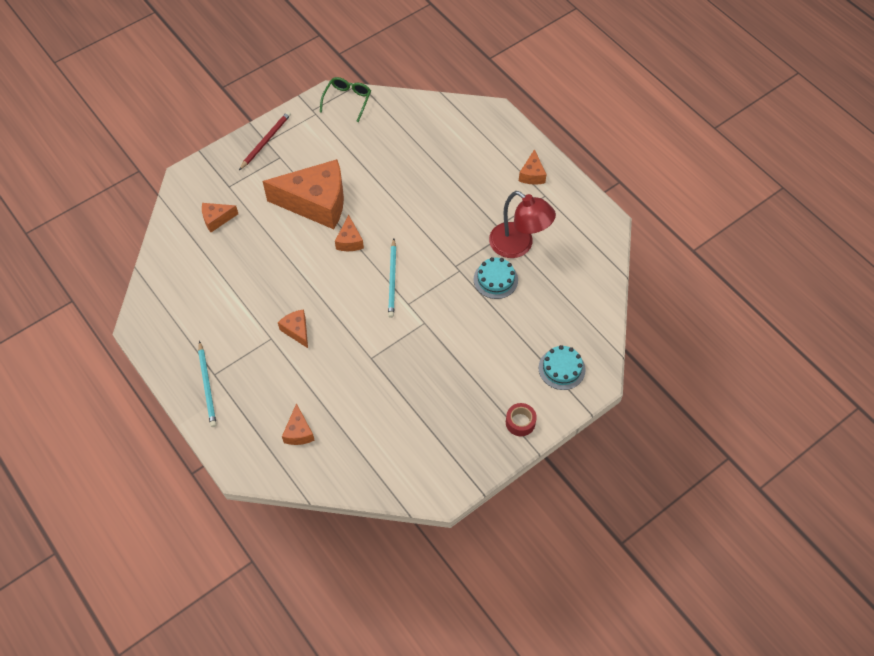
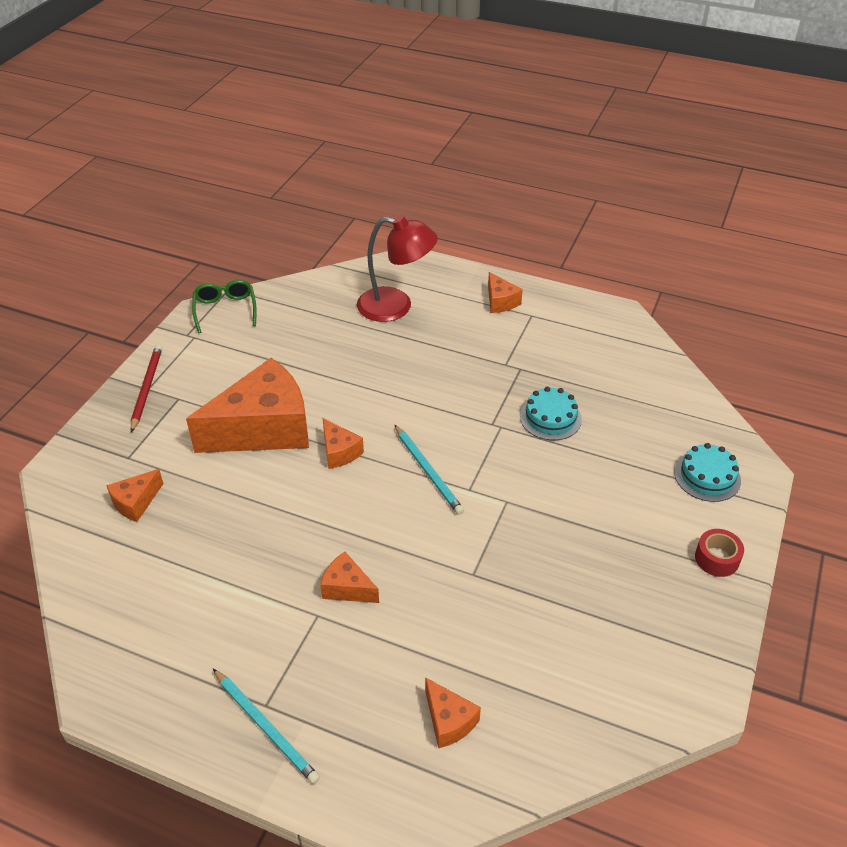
camera: 30 degrees left, 15 degrees down
red lamp [489,191,556,258] -> red lamp moved to [357,215,438,322]

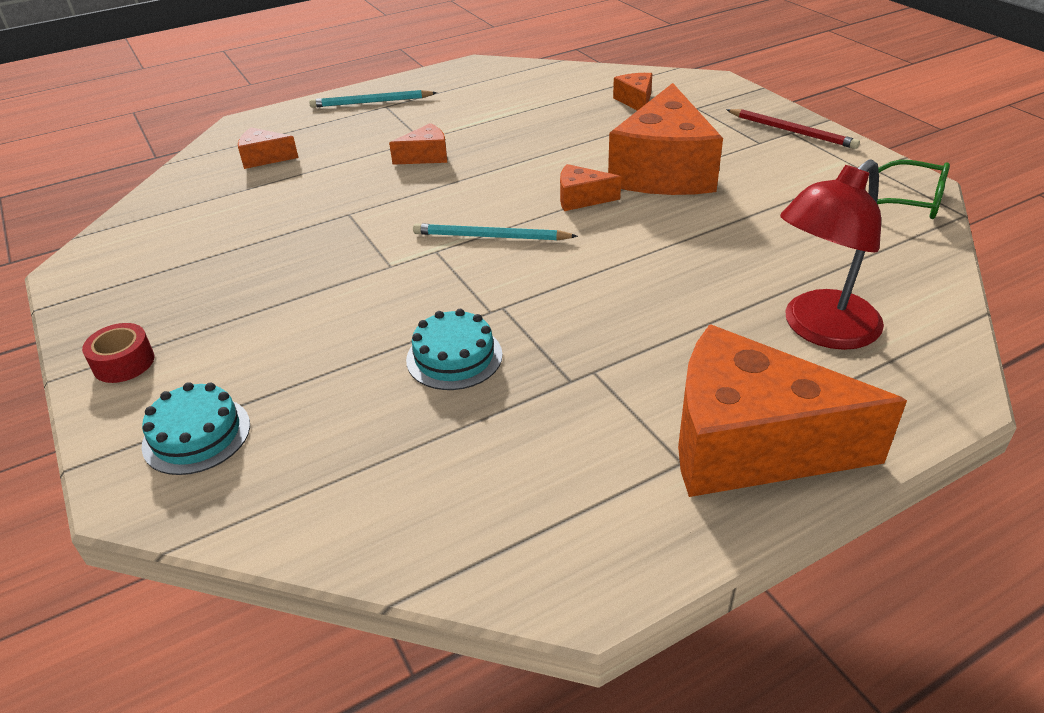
camera: 130 degrees right, 5 degrees down
orange cheese [488,272,523,313] -> orange cheese [678,324,907,497], size x2.27

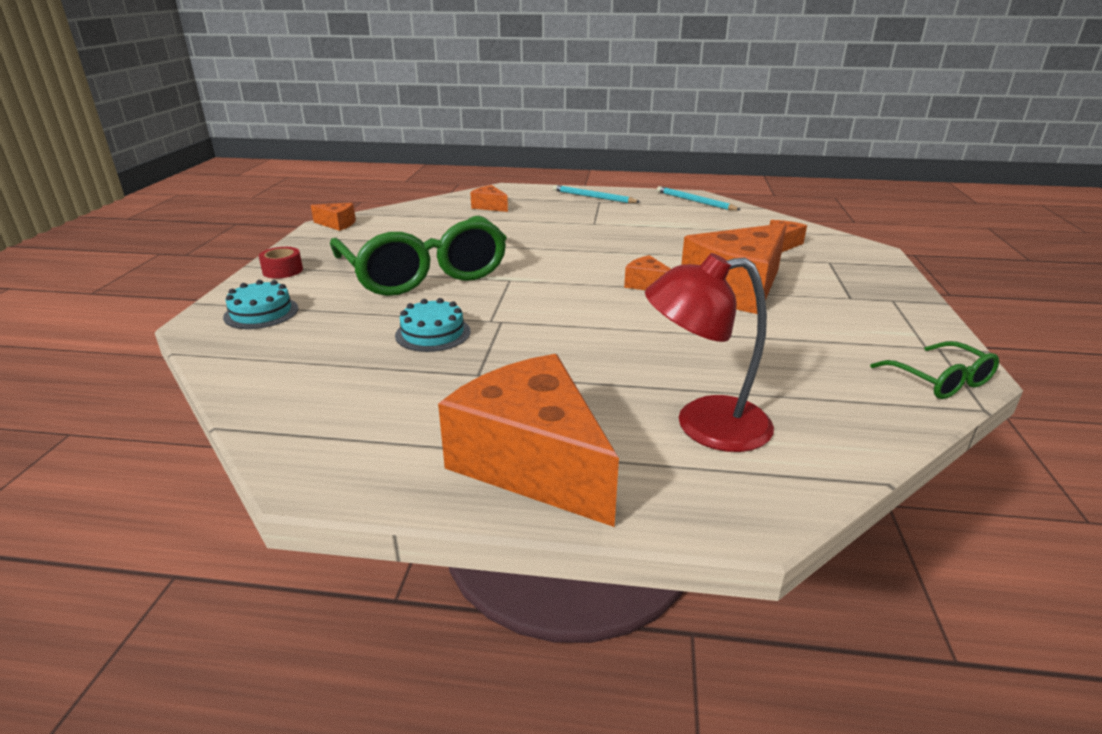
camera: 35 degrees right, 10 degrees down
orange cheese [389,123,447,165] -> orange cheese moved to [311,203,356,231]
turquoise pencil [413,223,578,240] -> turquoise pencil moved to [657,186,741,210]
red pencil [726,109,860,149] -> none
none -> green glasses [330,215,507,296]

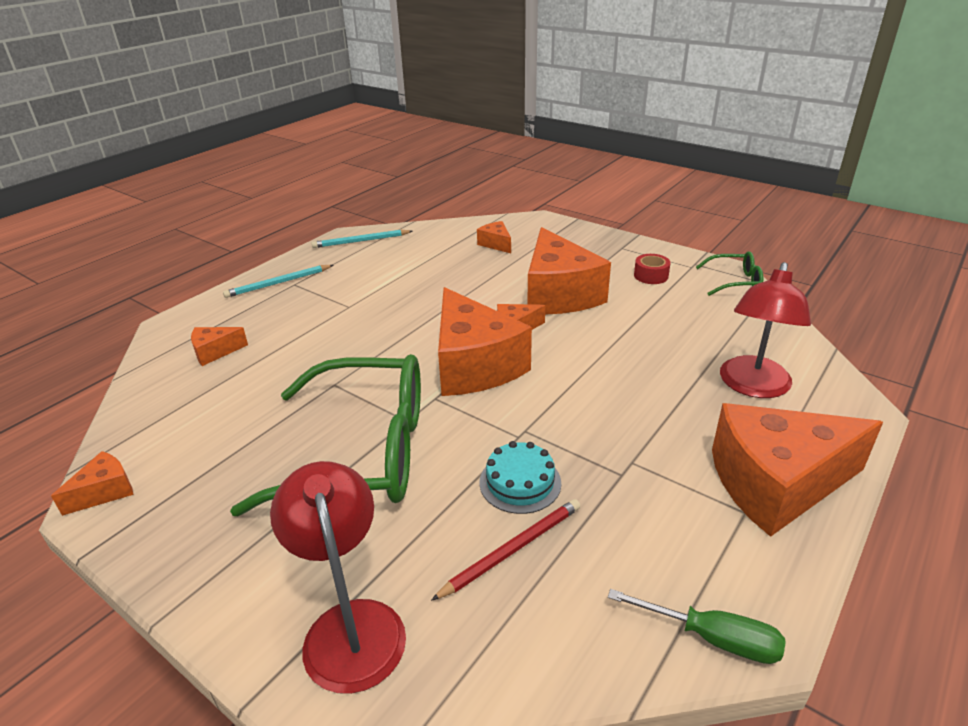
camera: 60 degrees left, 5 degrees up
turquoise cake [223,280,298,329] -> red lamp [270,461,406,694]
red tape [259,247,303,279] -> red tape moved to [634,254,671,284]
none -> red pencil [431,499,580,601]
none -> orange cheese [438,287,532,396]
none -> green screwdriver [608,589,786,664]

